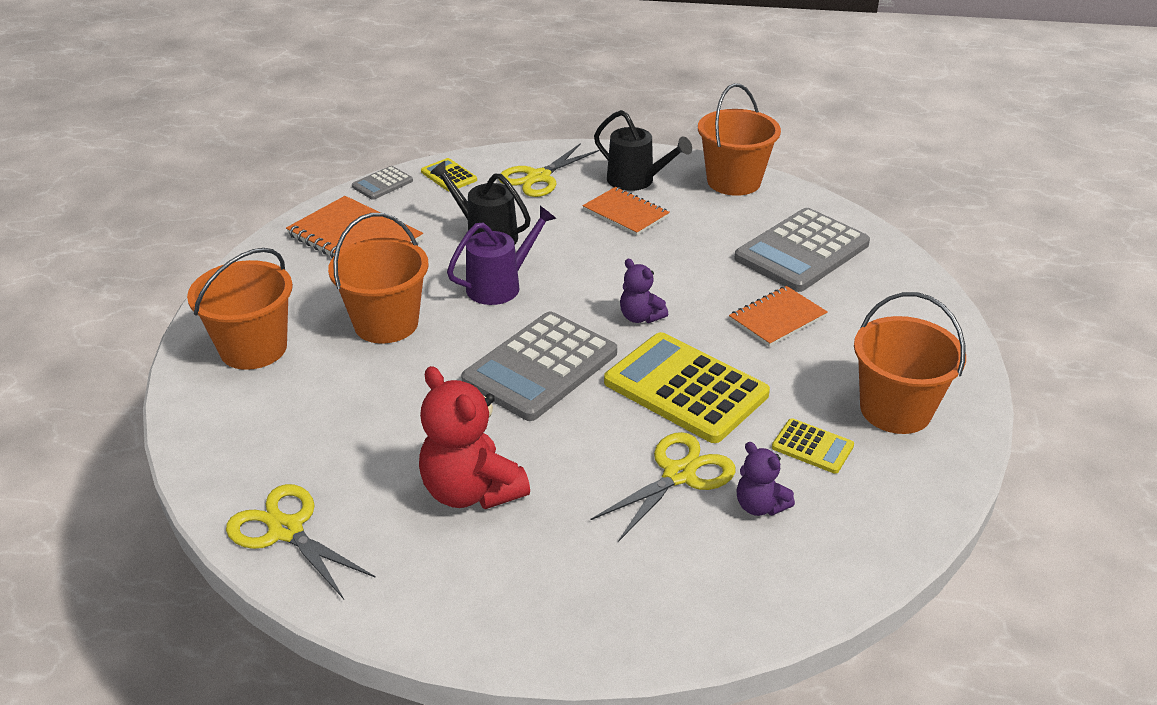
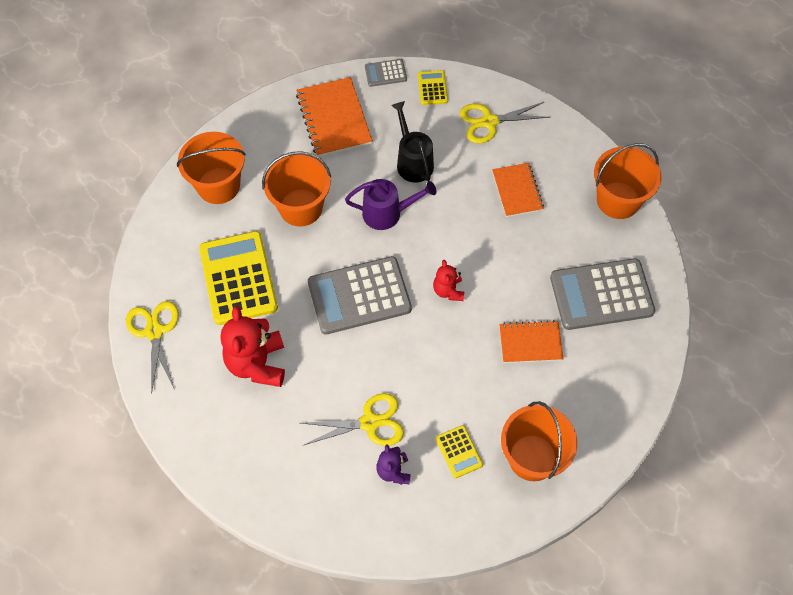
camera: 35 degrees right, 25 degrees up
black watering can [594,110,692,191] -> none
yellow calculator [604,332,770,443] -> yellow calculator moved to [199,231,278,325]
purple teddy bear [620,259,668,323] -> red teddy bear [433,260,464,301]

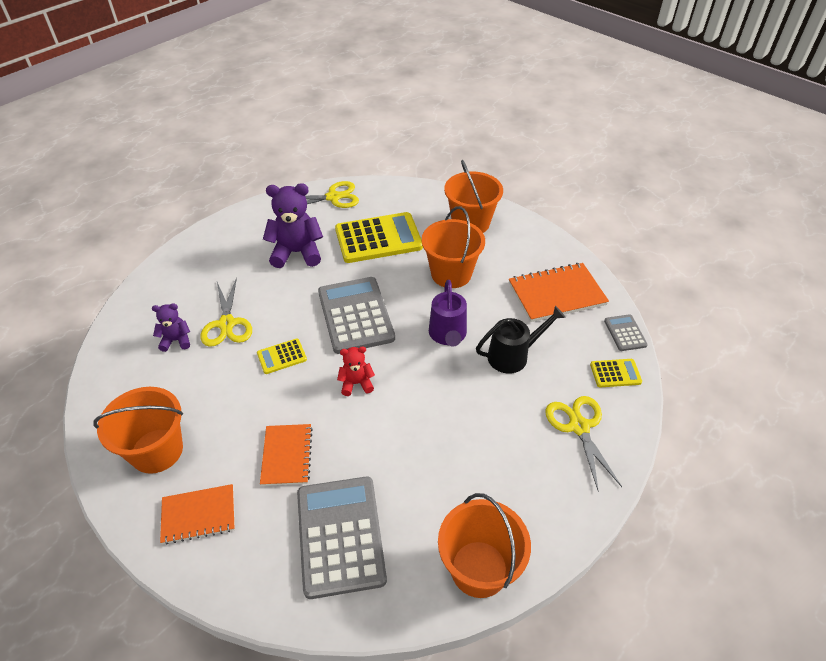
camera: 90 degrees right, 15 degrees down
red teddy bear [220,306,285,387] -> purple teddy bear [263,183,323,268]
yellow calculator [436,425,483,478] -> yellow calculator moved to [257,338,307,374]
orange notebook [492,163,544,217] -> orange notebook moved to [160,484,235,545]

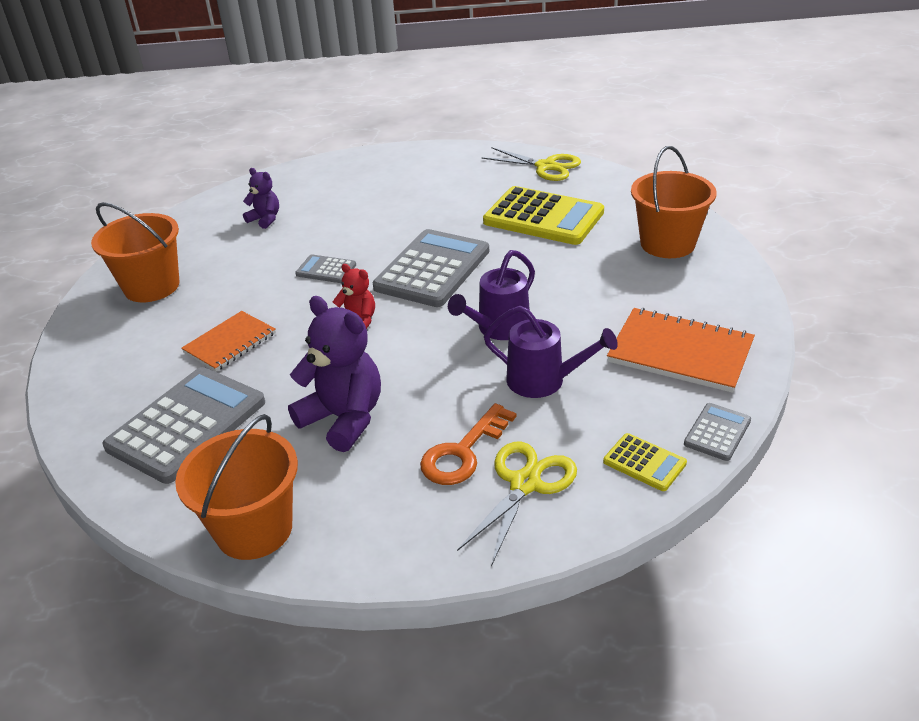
camera: 45 degrees right, 10 degrees down
orange notebook [160,484,235,545] -> none
yellow scissors [201,277,252,347] -> none
yellow calculator [257,338,307,374] -> grey calculator [295,254,356,283]
purple teddy bear [263,183,323,268] -> purple teddy bear moved to [288,296,381,452]
orange bucket [422,206,485,288] -> none
black watering can [476,306,566,374] -> purple watering can [484,306,618,398]
none -> orange key [420,403,516,485]

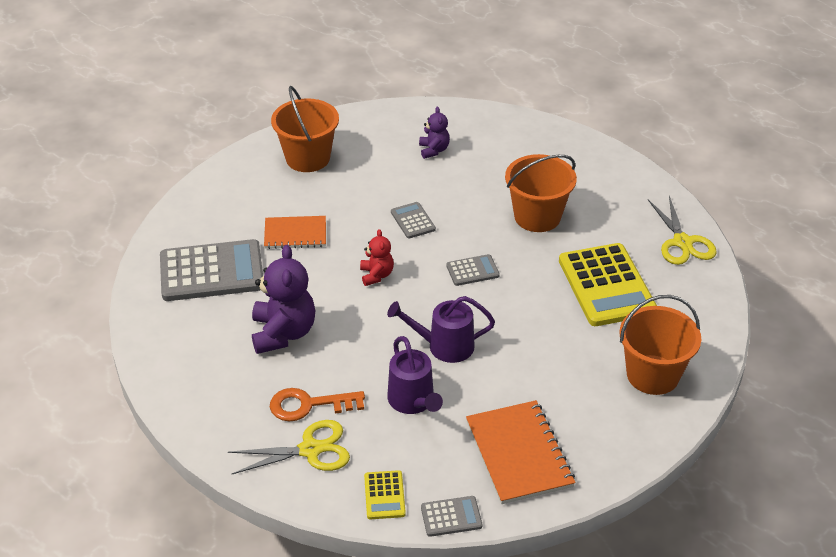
camera: 45 degrees right, 5 degrees up
orange bucket [175,414,298,560] -> orange bucket moved to [505,154,577,232]
grey calculator [373,229,489,307] -> grey calculator [446,254,500,286], size x0.47

